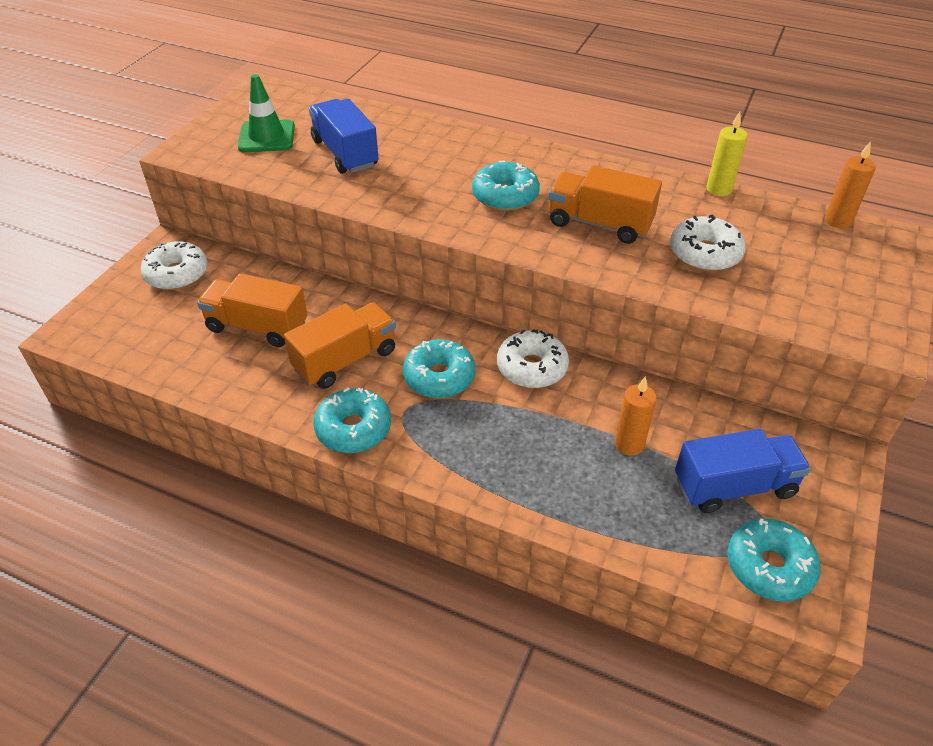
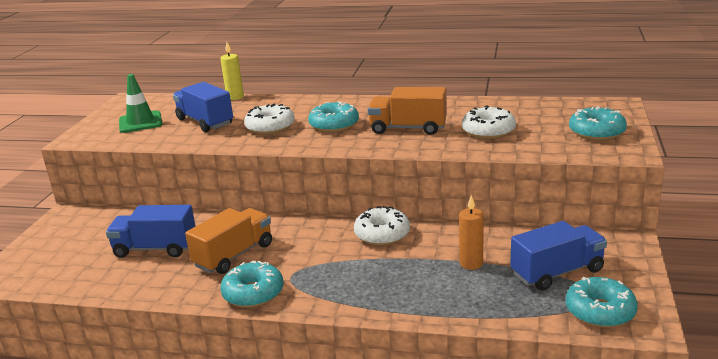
camera: 10 degrees left, 20 degrees down
white donut [141,241,208,290] -> white donut moved to [244,103,295,135]
orange truck [197,273,307,347] -> blue truck [106,205,195,258]
turquoise donut [403,339,475,398] -> turquoise donut moved to [569,106,627,141]
yellow candle [706,112,748,196] -> yellow candle moved to [220,42,244,100]
orange candle [825,141,876,228] -> none

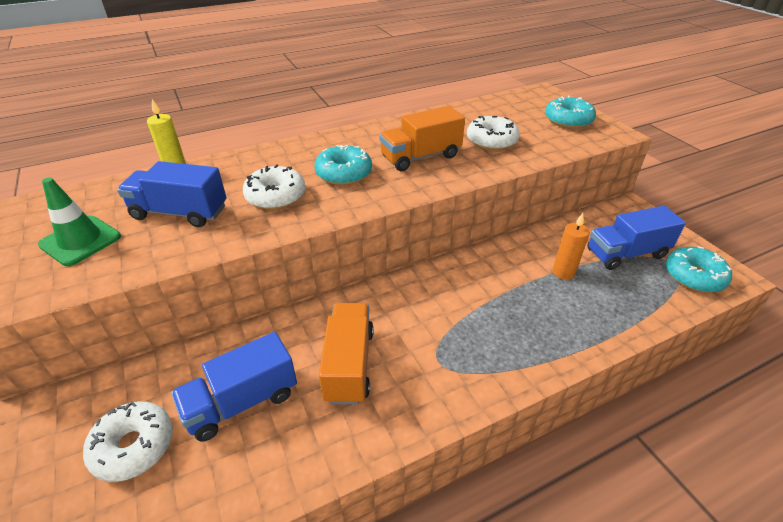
camera: 40 degrees left, 15 degrees up
turquoise donut [220,261,283,308] -> none
white donut [354,206,410,246] -> white donut moved to [83,401,173,482]
blue truck [510,221,607,291] -> blue truck turned 135 degrees counterclockwise [587,206,686,270]

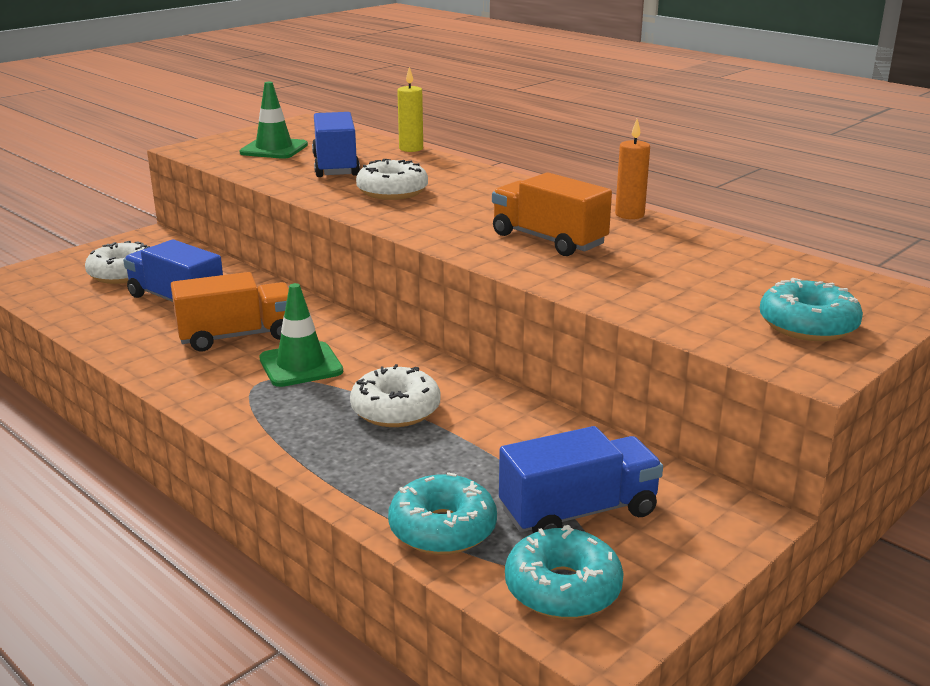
camera: 70 degrees right, 15 degrees down
turquoise donut [314,145,372,185] -> turquoise donut moved to [388,472,497,555]
white donut [467,116,520,150] -> white donut moved to [350,364,440,427]
orange candle [553,213,590,280] -> orange candle moved to [615,119,650,219]
blue truck [587,206,686,270] -> blue truck turned 105 degrees clockwise [499,426,663,533]
none -> green traffic cone [259,283,343,387]

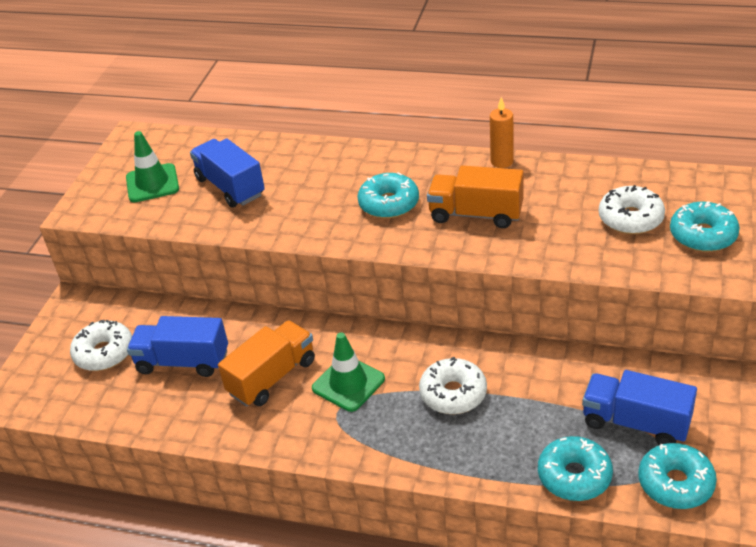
camera: 25 degrees left, 15 degrees up
white donut [356,159,428,200] -> white donut moved to [599,185,665,234]
yellow candle [397,67,423,152] -> none
blue truck [499,426,663,533] -> blue truck turned 105 degrees counterclockwise [582,370,697,445]
none -> turquoise donut [357,173,419,219]

